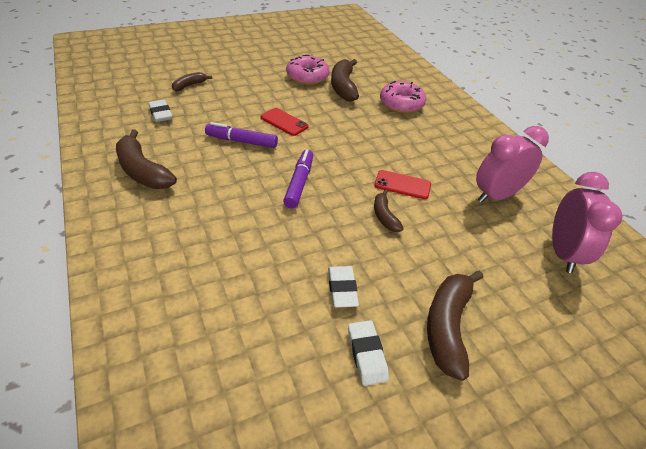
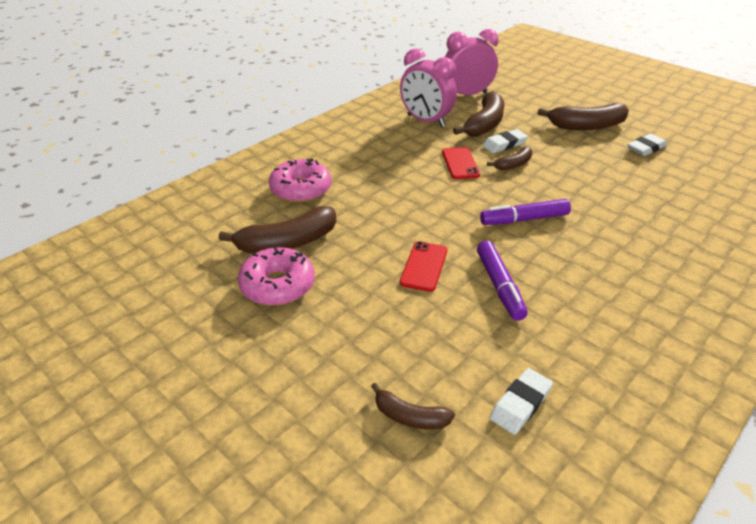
camera: 110 degrees left, 5 degrees down
brown banana [116,130,177,189] -> brown banana moved to [453,91,504,137]
white eraser [328,266,359,308] -> white eraser moved to [482,129,528,153]

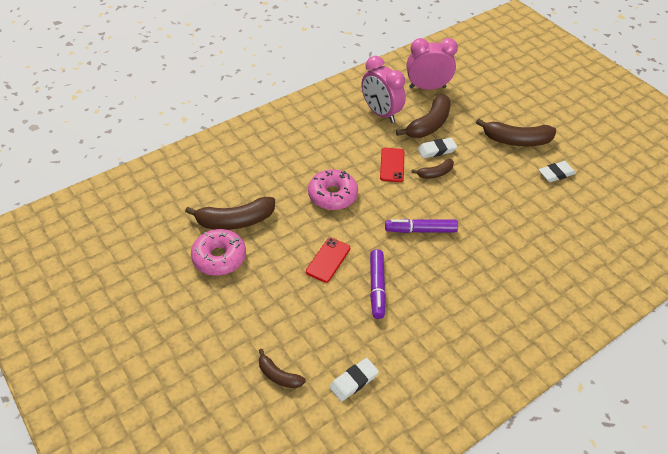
camera: 10 degrees right, 10 degrees up
pink donut [269,158,331,203] -> pink donut moved to [308,169,358,210]

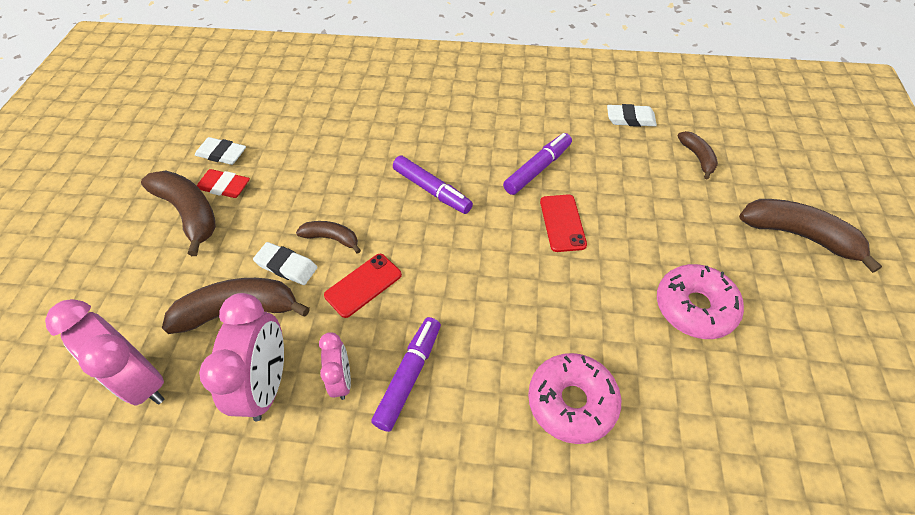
camera: 135 degrees left, 5 degrees up
brown banana [185,197,275,230] -> brown banana moved to [739,199,882,273]
red phone [306,238,350,283] -> red phone turned 75 degrees counterclockwise [540,194,587,252]
pink donut [308,169,358,210] -> pink donut moved to [528,353,621,444]
none -> red eraser [197,169,250,198]
none -> pink clock [319,332,351,400]
none -> purple marker [371,317,441,432]

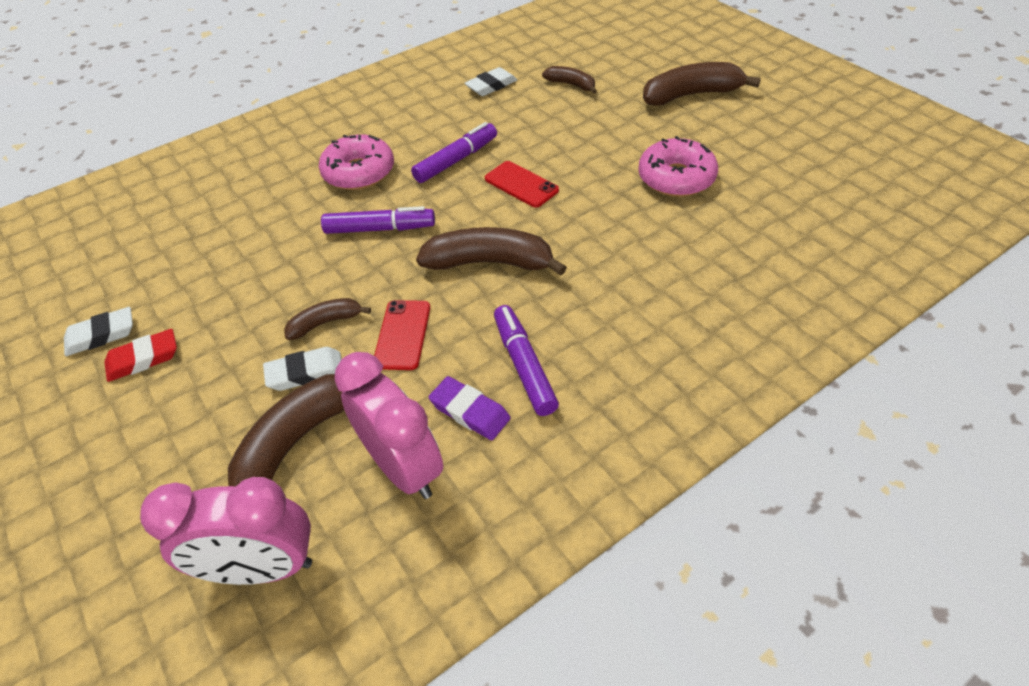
camera: 40 degrees left, 5 degrees down
brown banana [141,171,216,256] -> brown banana moved to [416,227,567,275]
pink clock [319,332,351,400] -> purple eraser [429,376,511,440]
purple marker [503,133,572,195] -> purple marker turned 45 degrees clockwise [411,122,497,183]
pink donut [528,353,621,444] -> pink donut moved to [319,134,394,190]

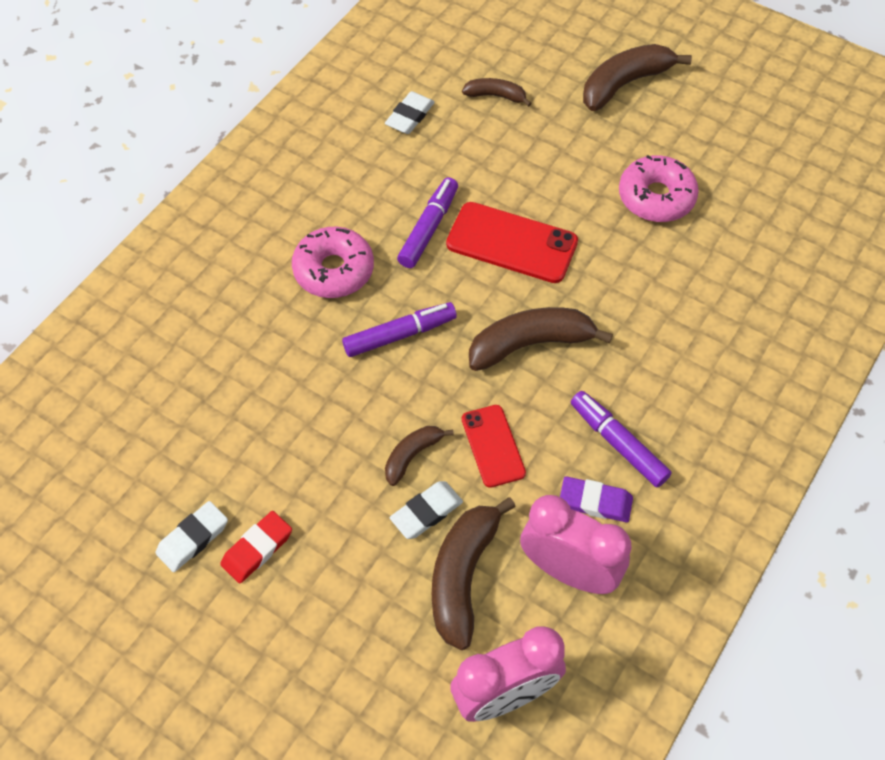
camera: 25 degrees left, 10 degrees up
red phone [485,161,559,208] -> red phone [446,202,578,283], size x1.61

